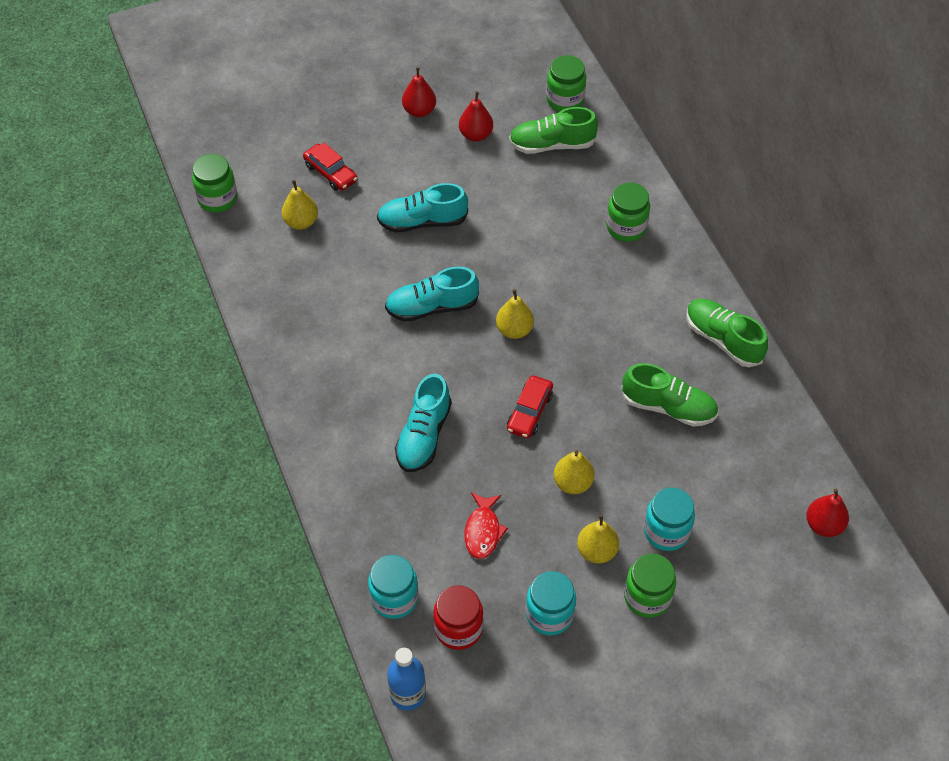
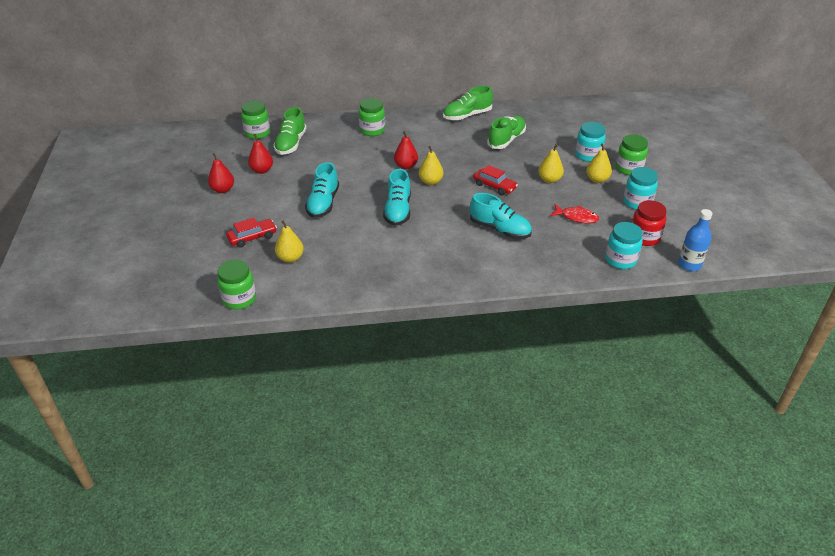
camera: 75 degrees left, 15 degrees down
red pear [806,489,849,537] -> red pear moved to [394,131,418,170]

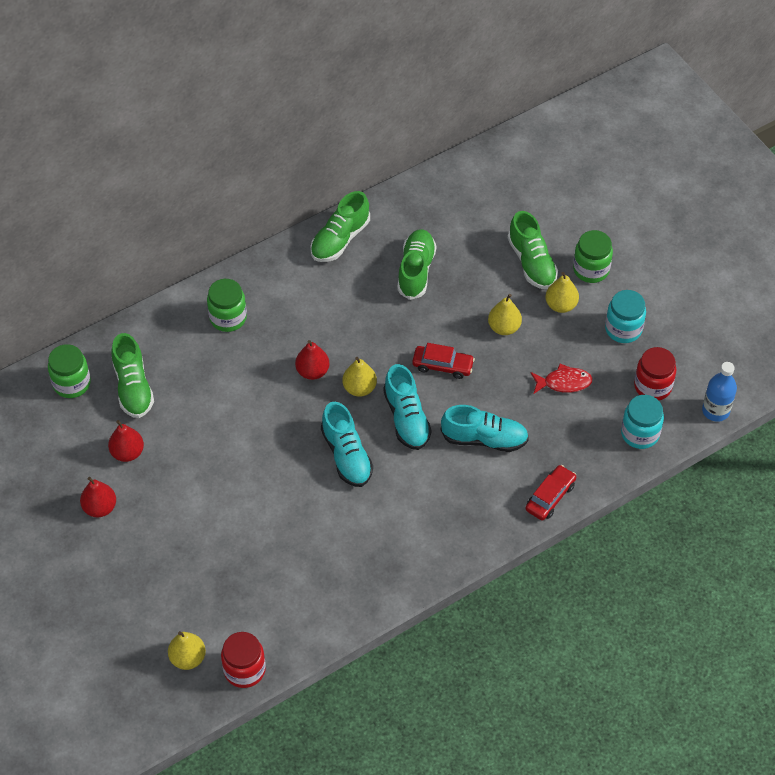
camera: 25 degrees left, 15 degrees up
green jar [217,260,256,309] -> red jar [221,632,266,688]
red car [226,218,277,248] -> red car moved to [526,465,576,520]
yellow pear [275,221,304,263] -> yellow pear moved to [168,631,206,670]
turquoise shoe [305,162,339,218] -> turquoise shoe moved to [383,364,432,450]
turquoise jar [575,122,606,162] -> green shoe [508,211,558,289]

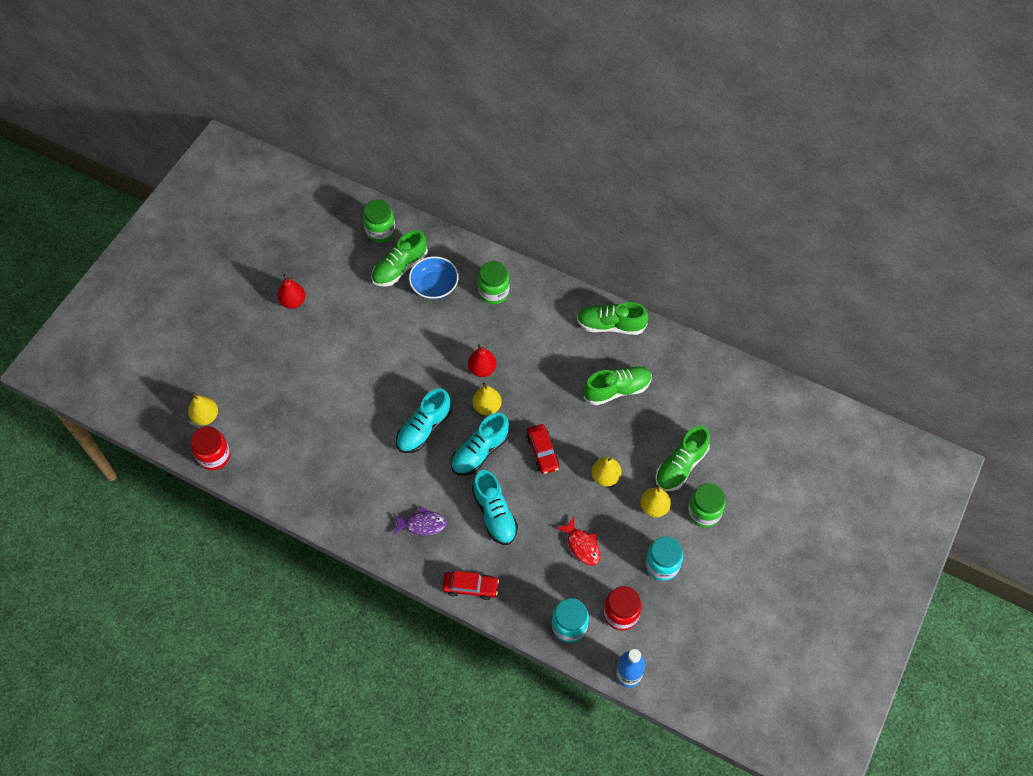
camera: 60 degrees right, 5 degrees up
red pear [108,420,144,462] -> none
none -> purple fish [393,506,447,535]
none -> blue bowl [409,256,459,299]

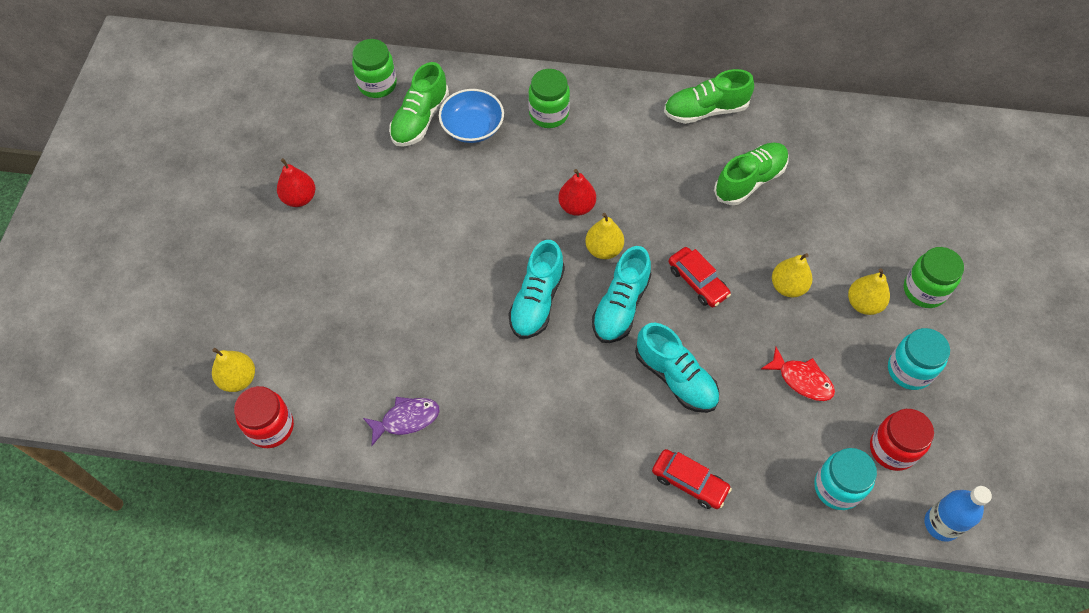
camera: 20 degrees left, 0 degrees up
purple fish [393,506,447,535] -> purple fish moved to [363,397,440,446]
red car [442,571,499,600] -> red car turned 45 degrees clockwise [652,449,732,509]
green shoe [655,426,710,491] -> none

